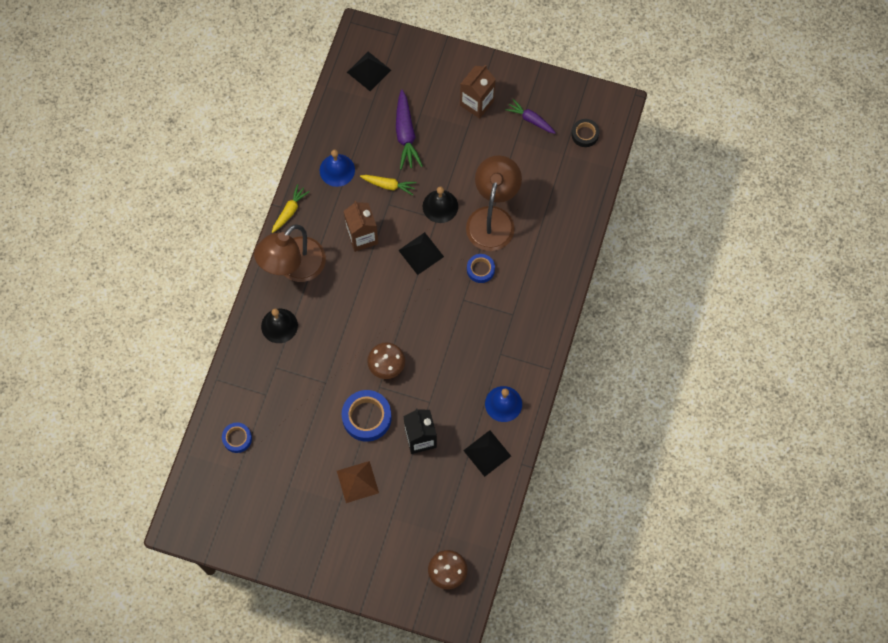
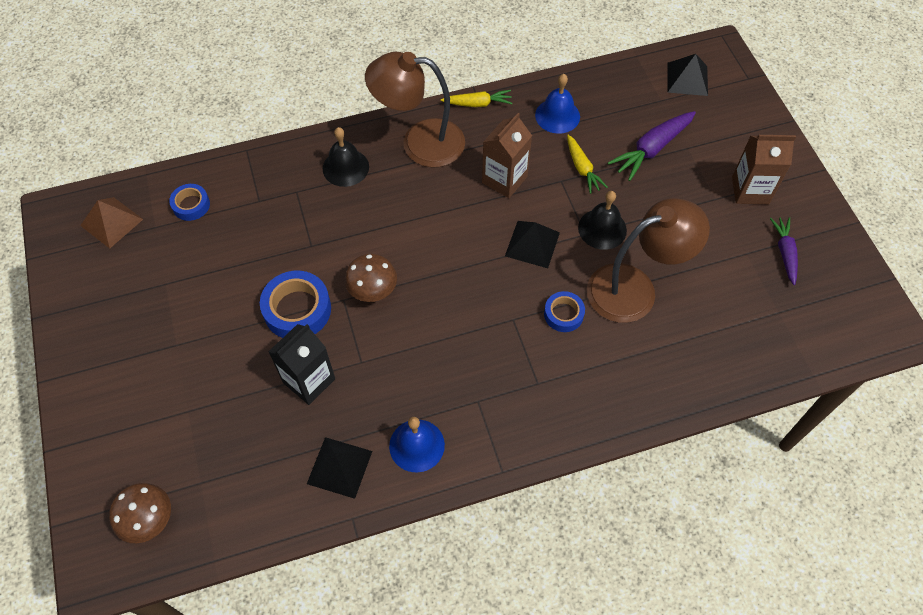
camera: 55 degrees right, 10 degrees down
brown pyramid [337,461,379,503] -> brown pyramid moved to [80,197,143,248]
black tape [572,119,599,147] -> none

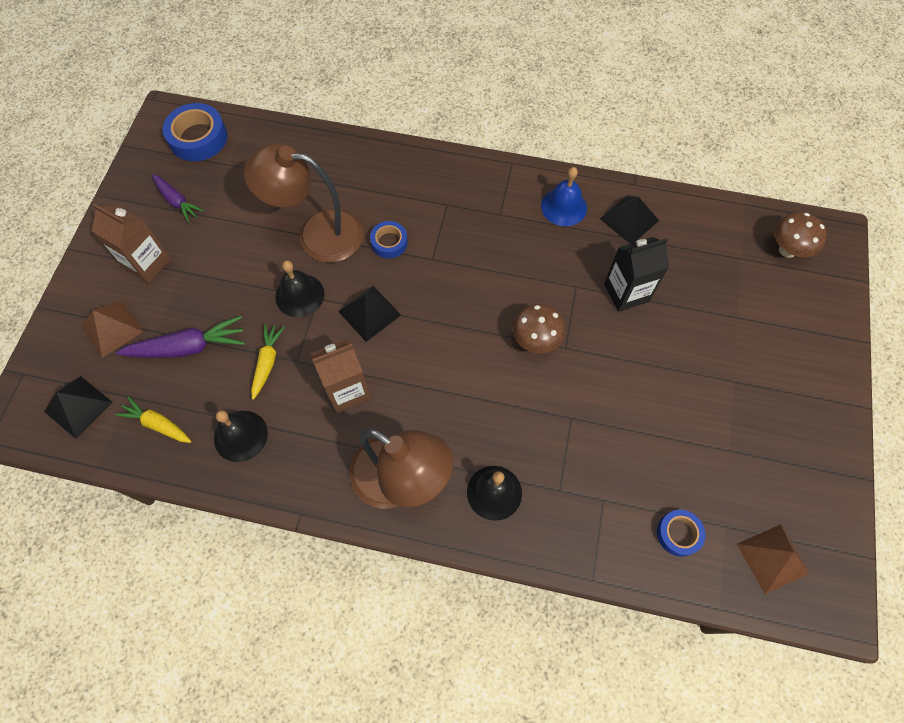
camera: 150 degrees left, 5 degrees up
blue tape [260,271,331,338] -> blue tape moved to [162,103,227,161]
yellow carrot [441,90,513,107] -> yellow carrot moved to [115,396,192,443]
blue bell [535,74,580,134] -> black bell [214,410,268,462]
purple carrot [770,217,798,285] -> purple carrot turned 75 degrees counterclockwise [152,174,204,223]
none -> brown pyramid [81,301,143,358]

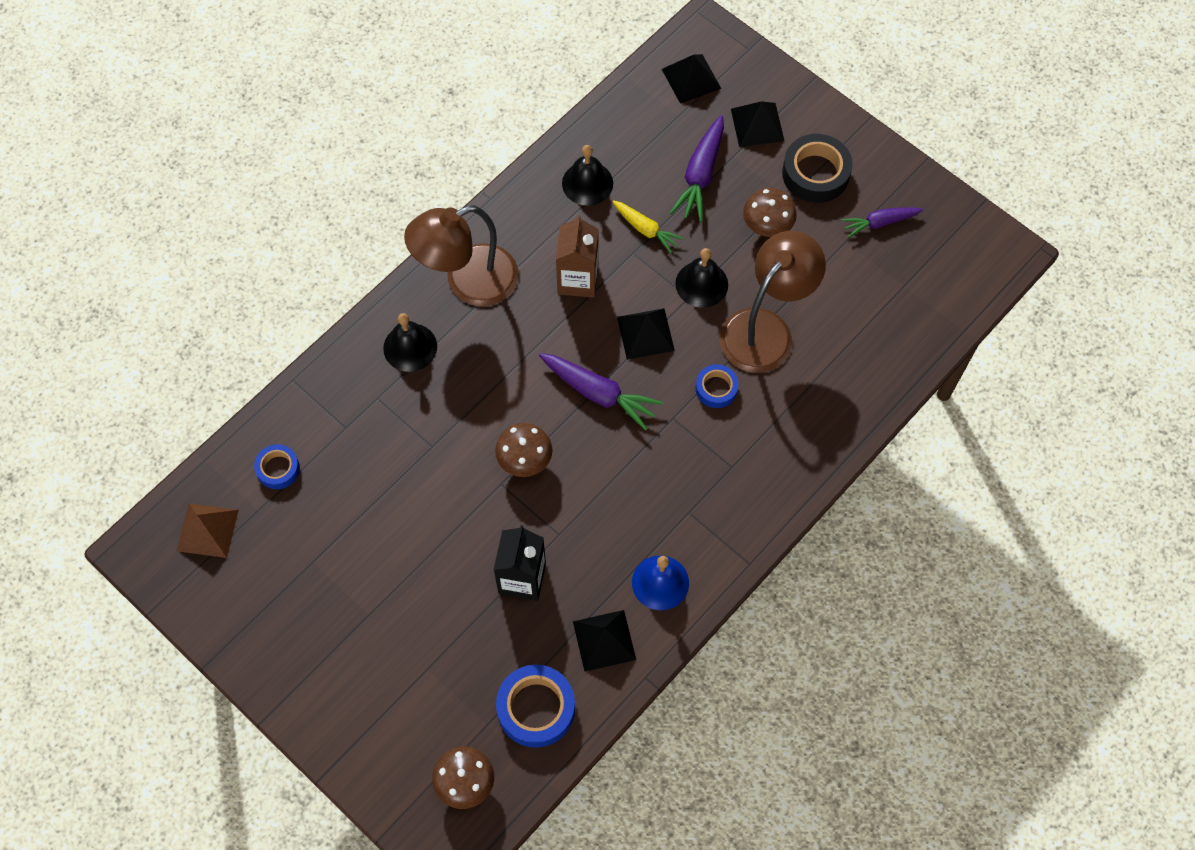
camera: 120 degrees right, 0 degrees up
brown pyramid [81,301,143,358] -> black pyramid [731,101,784,147]
brown carton [92,204,171,283] -> black tape [782,134,853,203]
yellow carrot [115,396,192,443] -> none
blue tape [162,103,227,161] -> blue tape moved to [496,664,575,748]
none -> purple carrot [539,353,663,431]
none -> brown mushroom [743,188,797,237]

